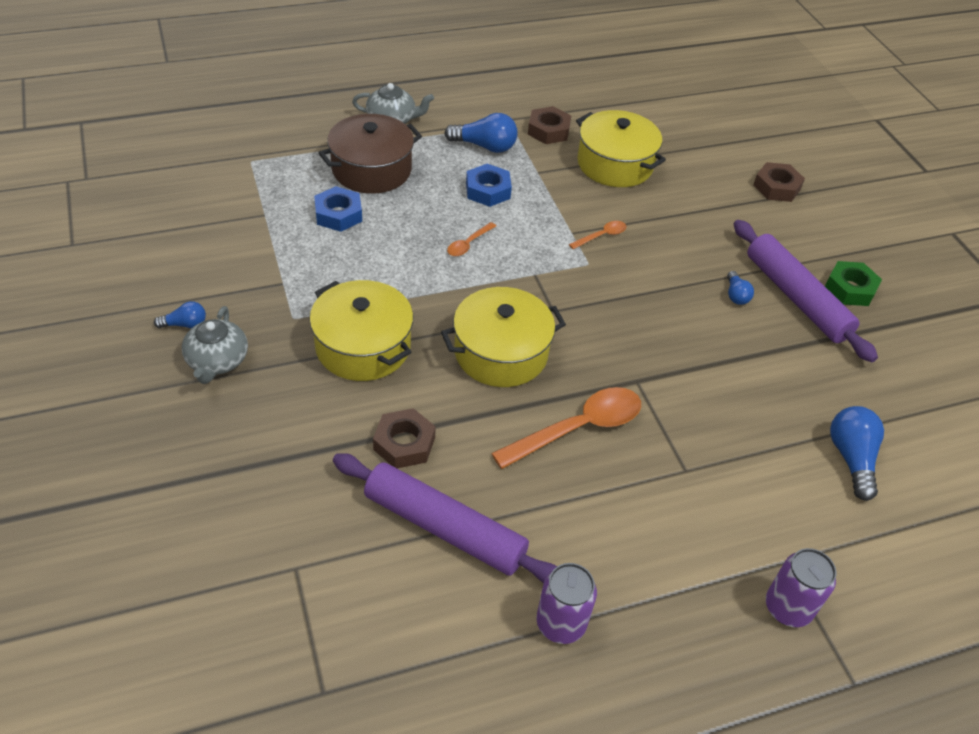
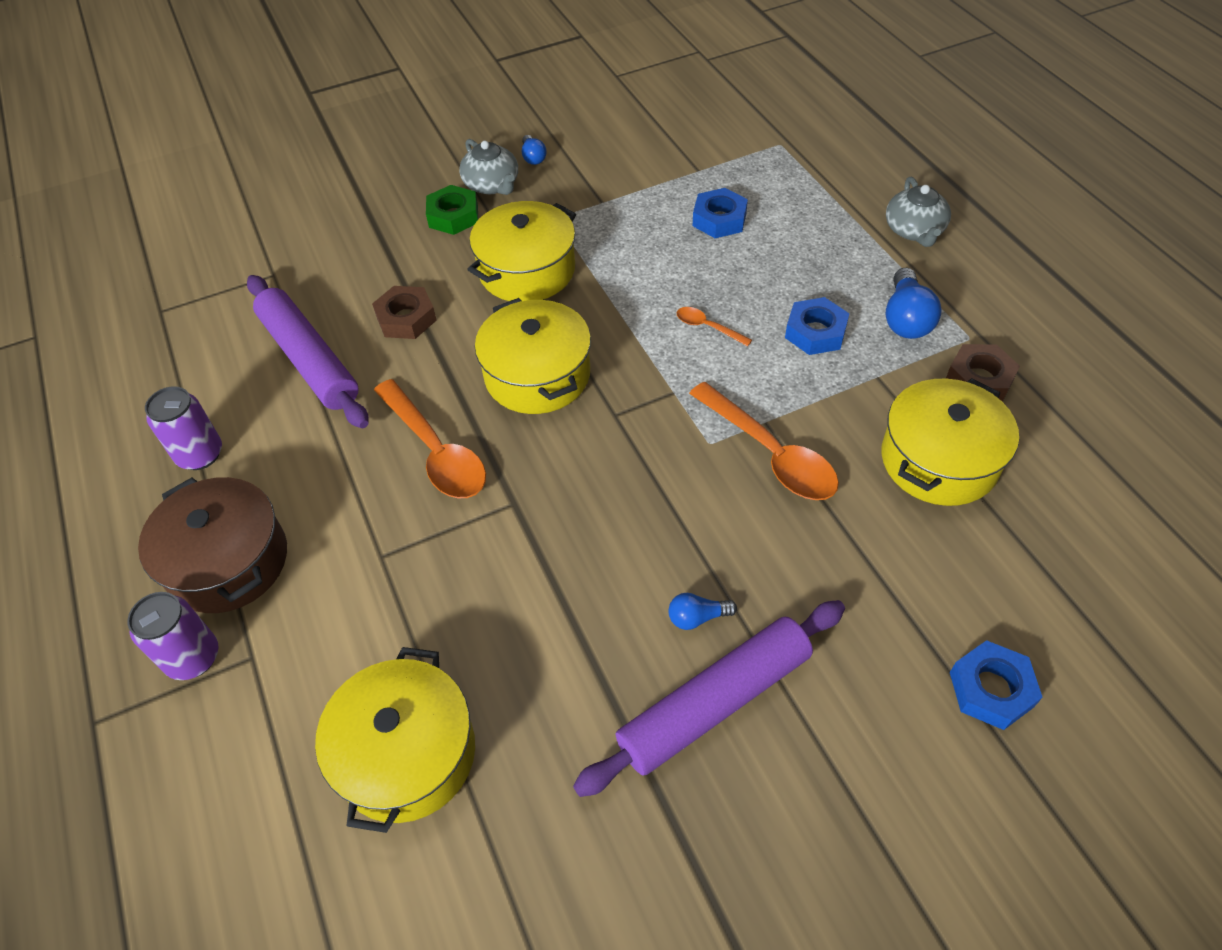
camera: 90 degrees right, 5 degrees up
grey teapot [182,306,248,384] -> grey teapot turned 120 degrees counterclockwise [459,139,518,195]
brown pot [319,114,422,194] -> brown pot moved to [138,477,287,613]
purple rolling pin [333,453,557,583] -> purple rolling pin turned 60 degrees counterclockwise [247,275,369,428]
orange spoon [569,221,627,249] -> orange spoon [689,382,839,500], size x2.08
brown nut [753,162,805,202] -> blue nut [950,640,1042,730]
green nut [825,261,882,306] -> green nut moved to [426,185,478,235]
blue light bulb [830,406,884,501] -> yellow pot [315,647,475,833]

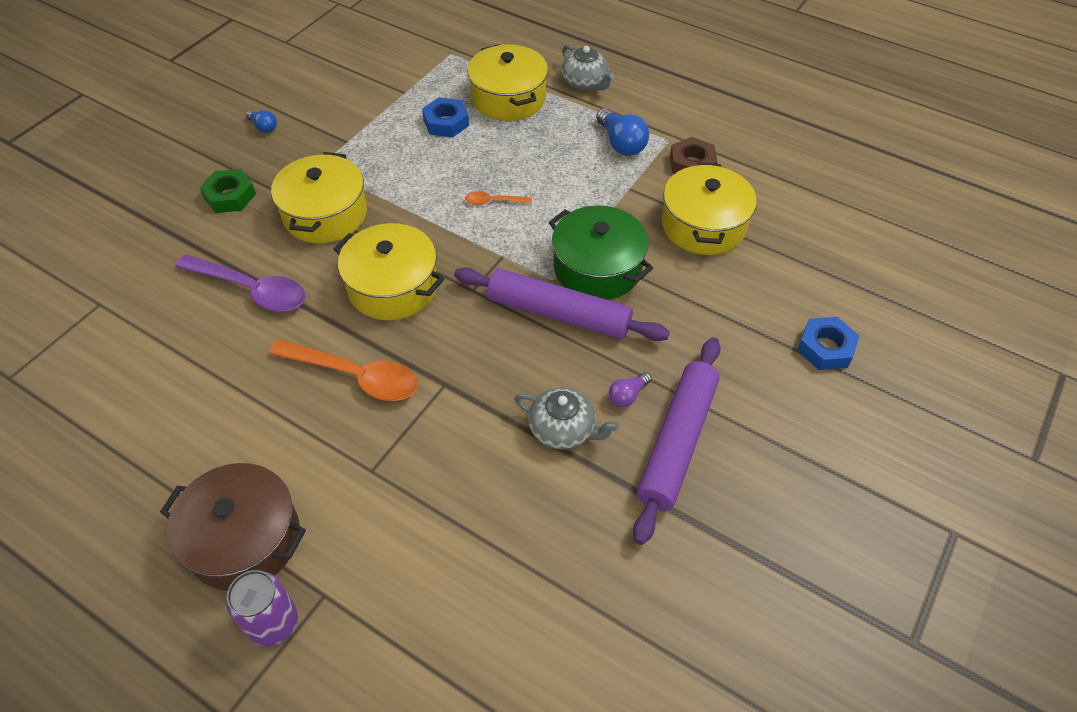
camera: 35 degrees left, 0 degrees up
purple can [145,386,222,470] -> none
purple rolling pin [247,275,369,428] -> purple rolling pin moved to [454,267,670,341]
yellow pot [315,647,475,833] -> yellow pot moved to [467,44,548,121]
brown nut [372,286,437,339] -> purple spoon [175,254,305,312]
grey teapot [459,139,518,195] -> grey teapot moved to [514,387,619,450]
blue light bulb [668,593,737,630] -> purple light bulb [609,372,651,407]
orange spoon [689,382,839,500] -> green pot [549,205,653,300]
blue nut [785,297,850,355] -> none

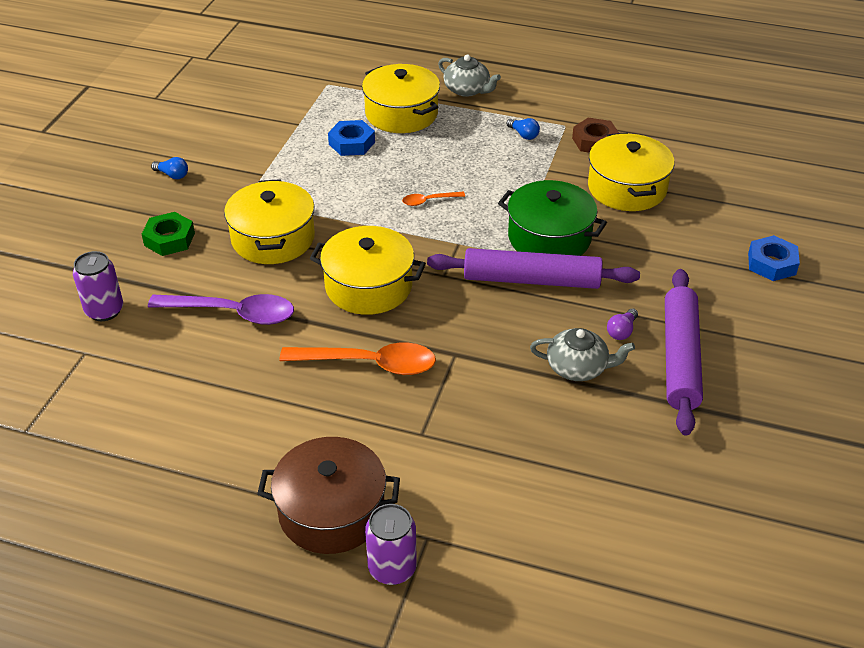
camera: 15 degrees left, 10 degrees down
blue light bulb [596,108,649,156] -> blue light bulb [507,118,540,140], size x0.57
none -> purple can [73,251,123,321]

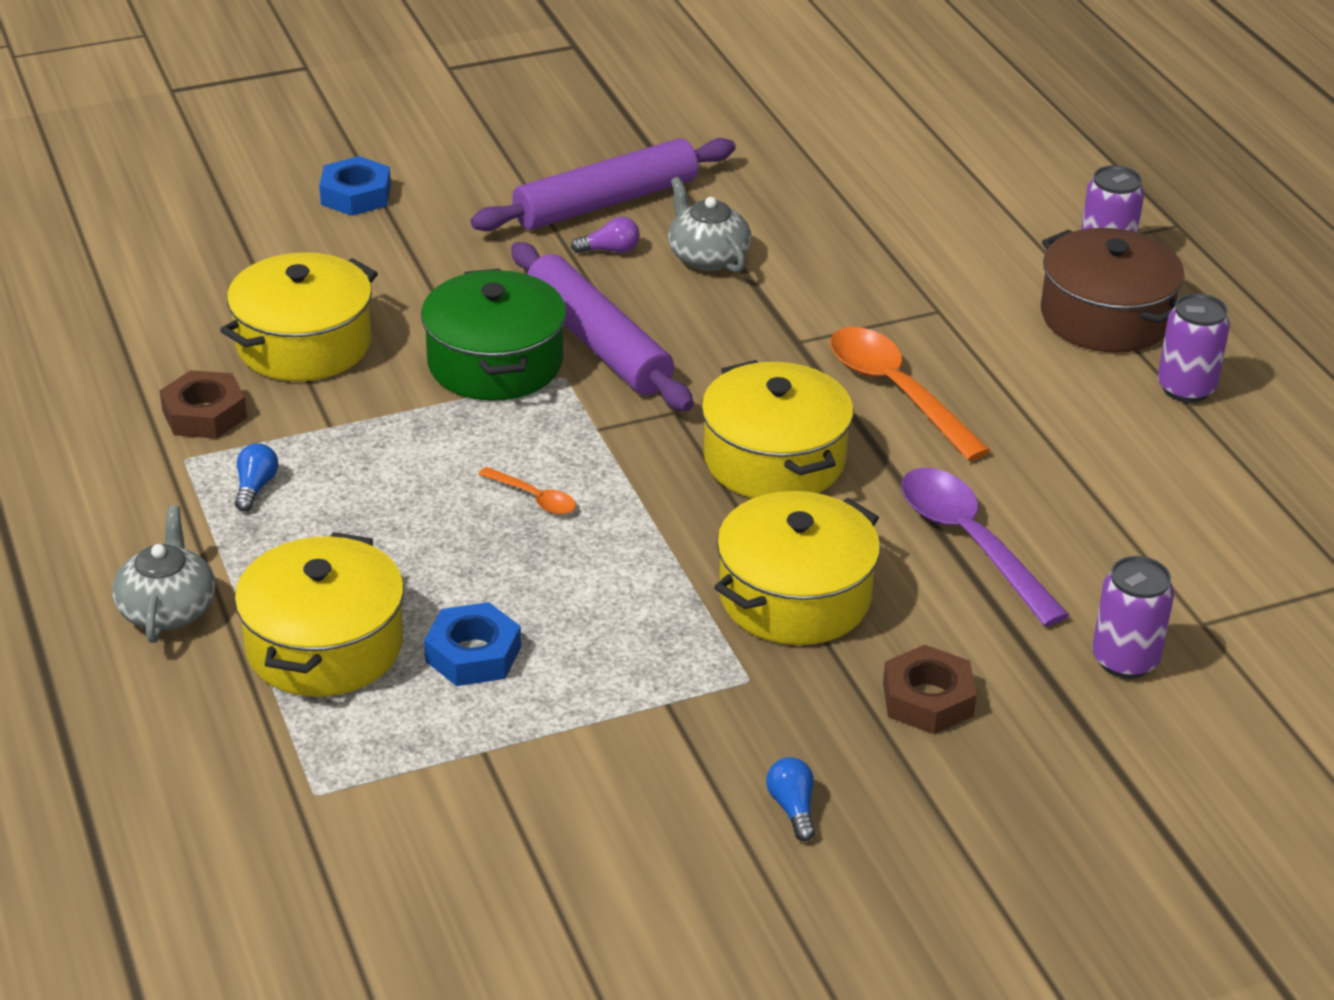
camera: 130 degrees left, 5 degrees down
green nut [142,212,195,256] -> brown nut [883,645,977,734]
none -> purple can [1158,293,1230,403]

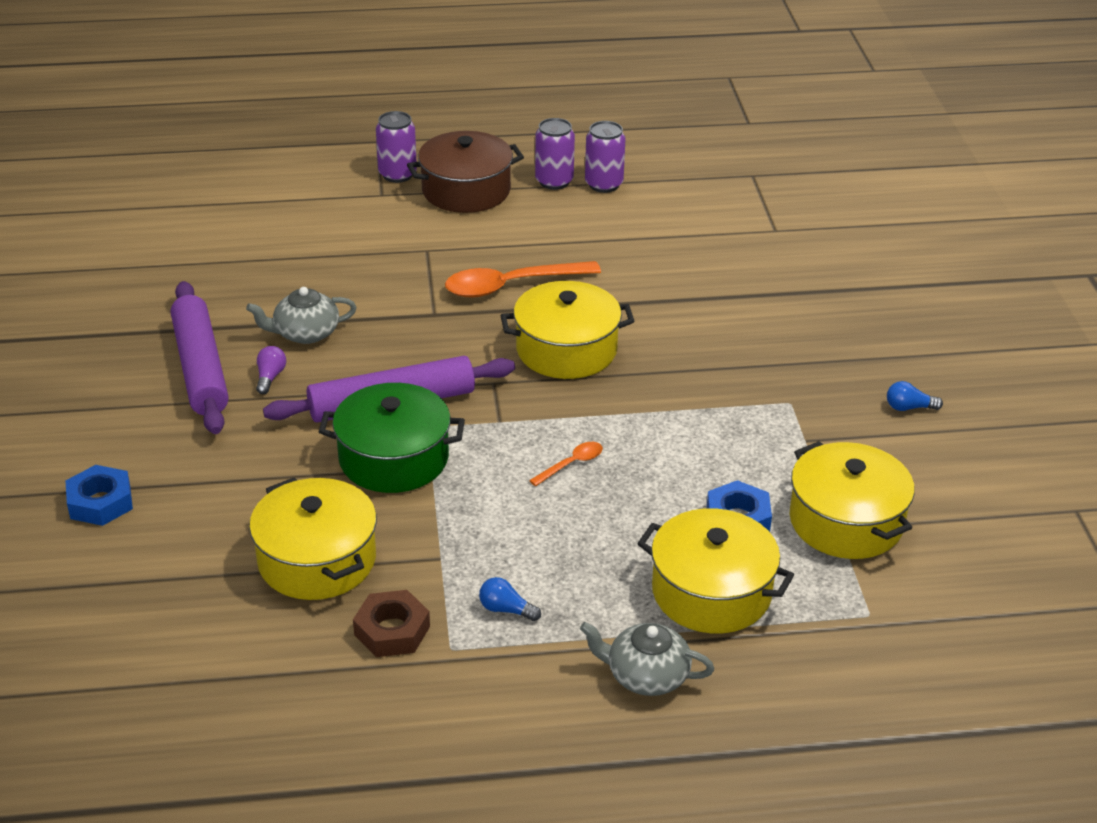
camera: 75 degrees left, 0 degrees up
yellow pot [714,491,880,645] -> yellow pot moved to [790,441,915,559]
brown nut [883,645,977,734] -> none
purple spoon [901,468,1069,627] -> none
purple can [1092,556,1174,679] -> purple can moved to [585,121,625,193]

